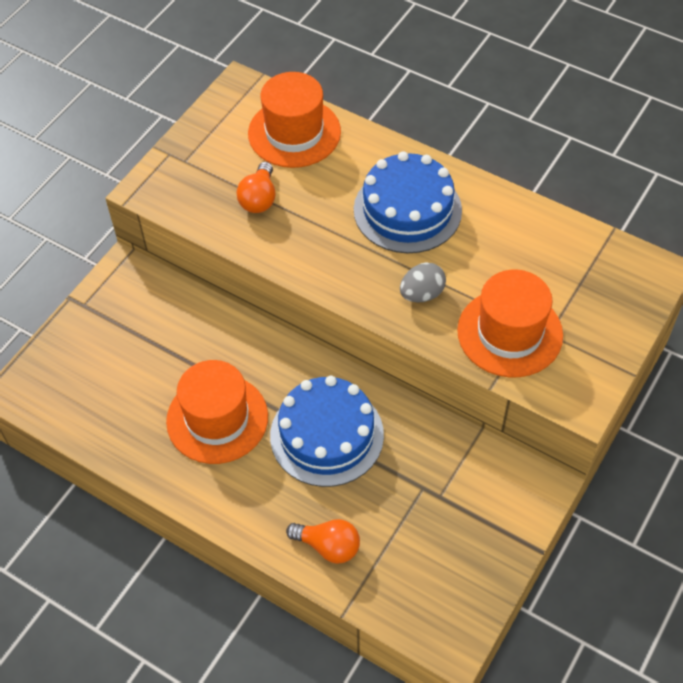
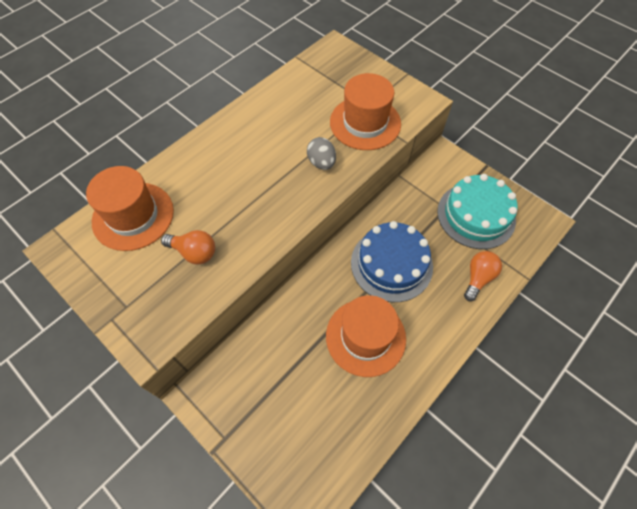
camera: 80 degrees left, 5 degrees up
blue cake [354,151,462,253] -> none
none -> turquoise cake [437,174,518,249]

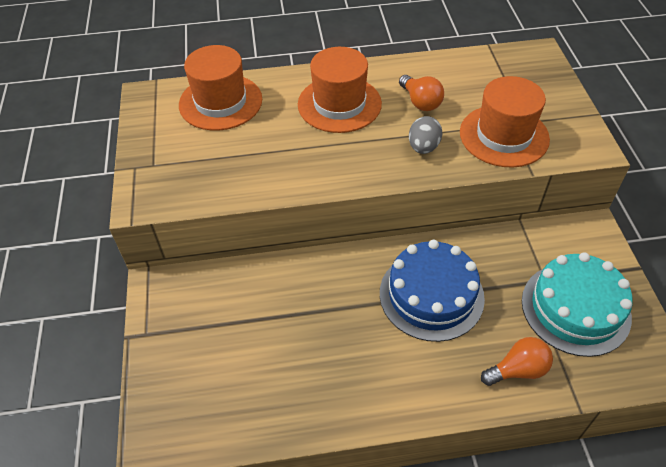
camera: 40 degrees right, 10 degrees down
orange light bulb [161,230,215,265] -> orange light bulb moved to [399,75,444,111]
orange hat [326,295,406,377] -> orange hat moved to [298,47,382,133]

